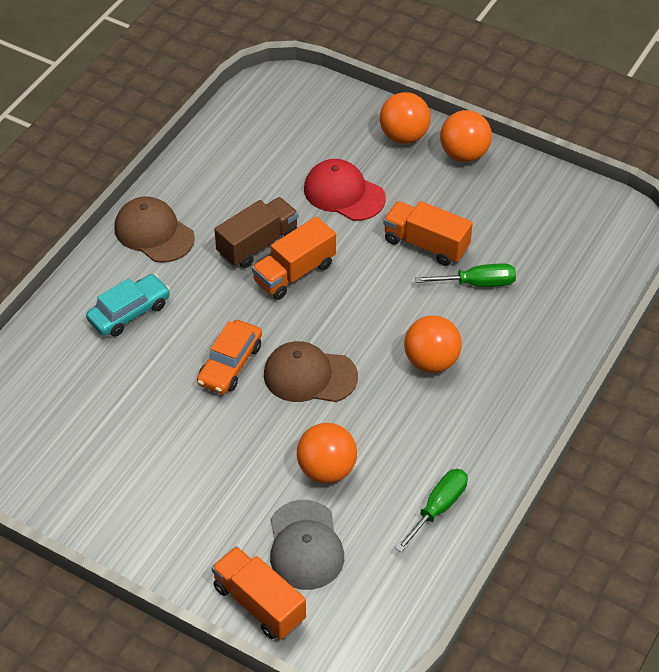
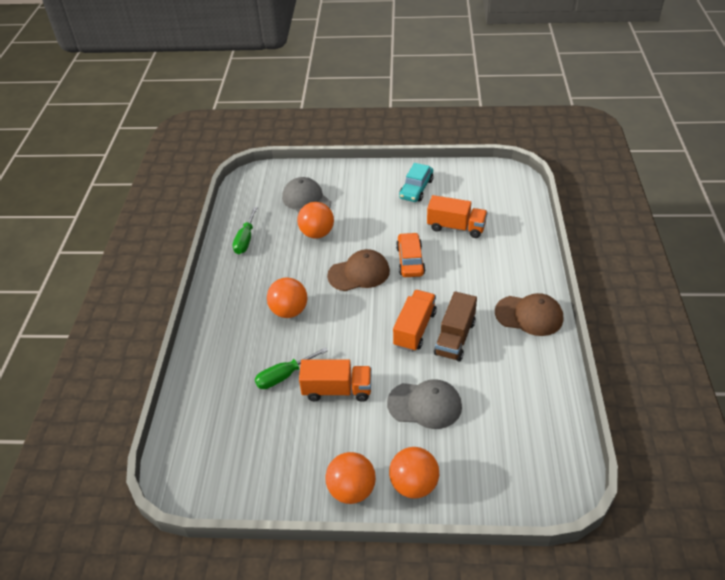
camera: 155 degrees right, 5 degrees down
turquoise car [86,274,170,337] -> turquoise car moved to [399,163,433,202]
orange truck [211,546,306,640] -> orange truck moved to [427,195,488,238]
red cap [304,159,386,221] -> grey cap [387,379,462,429]

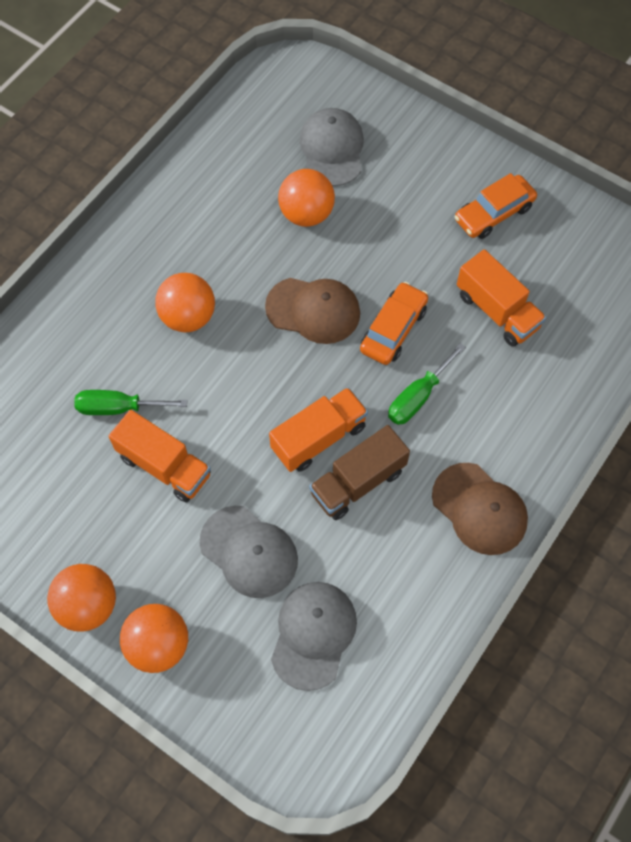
camera: 30 degrees right, 20 degrees up
green screwdriver [233,207,258,254] -> green screwdriver moved to [388,343,466,425]
turquoise car [399,163,433,202] -> orange car [455,173,537,239]
none -> grey cap [271,582,357,691]

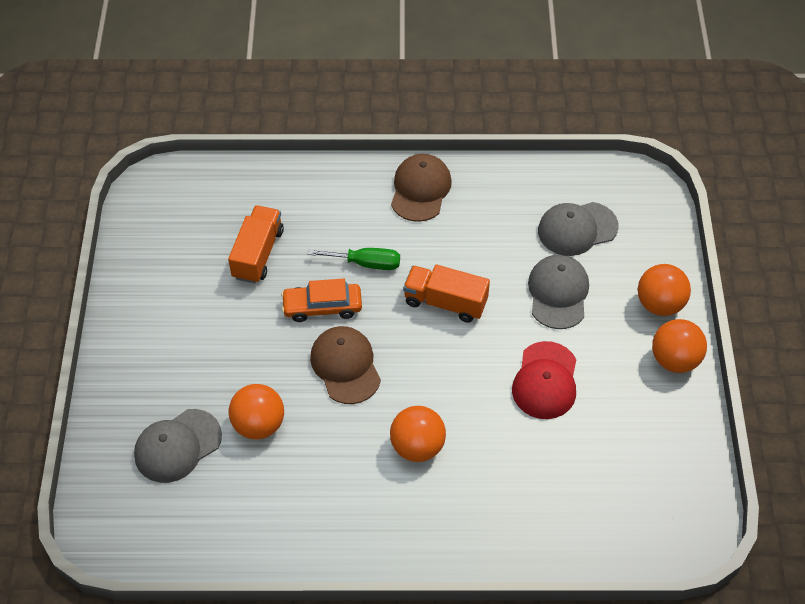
camera: 125 degrees left, 10 degrees down
green screwdriver [74,390,187,415] -> none
orange truck [109,410,211,502] -> red cap [512,341,576,419]
brown truck [309,425,410,520] -> none
orange car [455,173,537,239] -> none

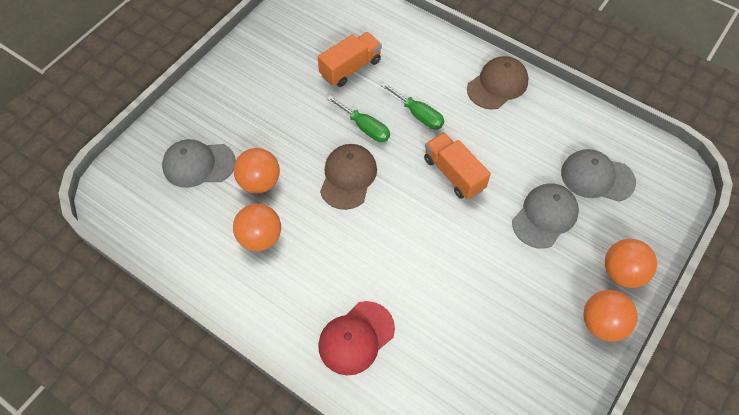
camera: 35 degrees right, 5 degrees up
orange car [281,279,362,322] -> green screwdriver [326,95,390,142]
orange ball [390,406,446,462] -> orange ball moved to [233,203,281,251]
red cap [512,341,576,419] -> red cap moved to [318,301,395,375]

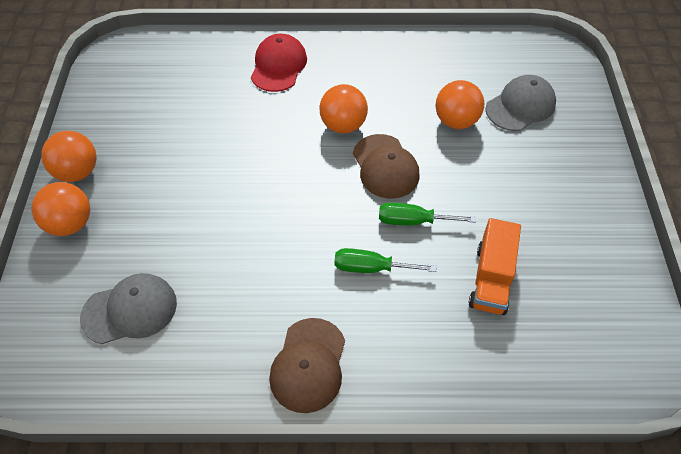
camera: 145 degrees right, 5 degrees down
orange ball [233,203,281,251] -> orange ball moved to [320,84,368,133]
orange truck [424,132,491,200] -> none
grey cap [512,183,579,249] -> none

